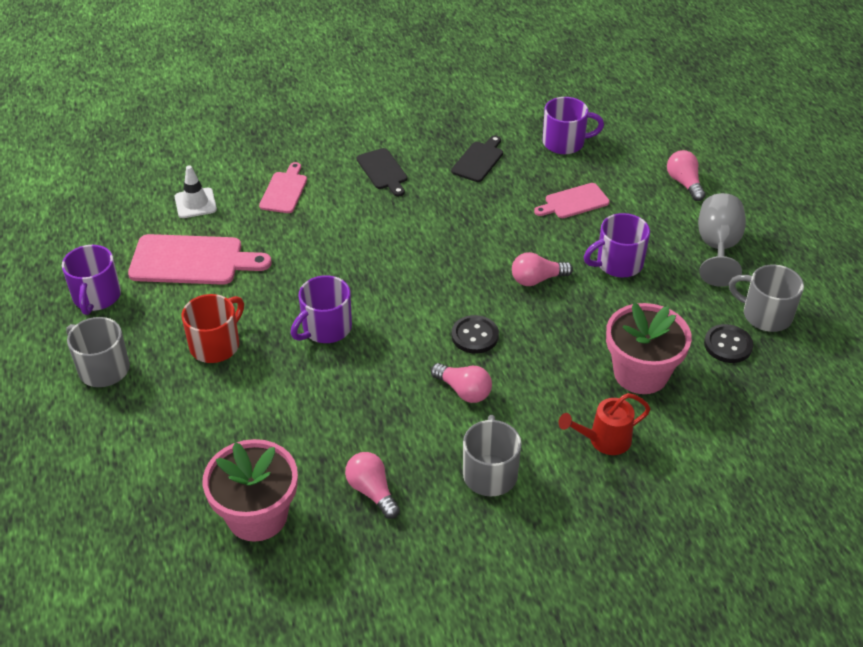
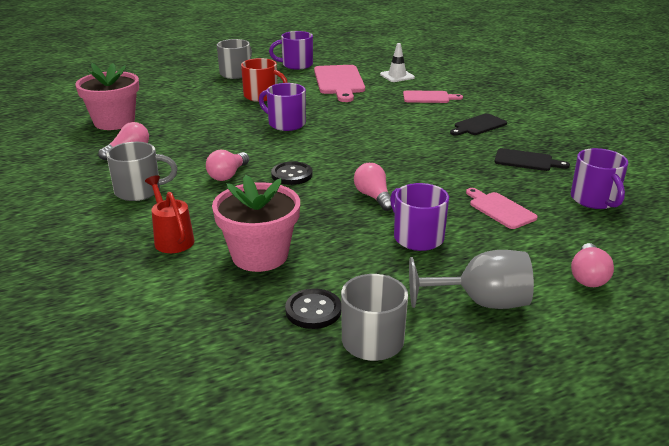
camera: 80 degrees right, 15 degrees down
pink light bulb [667,150,705,201] -> pink light bulb turned 135 degrees clockwise [571,243,614,287]

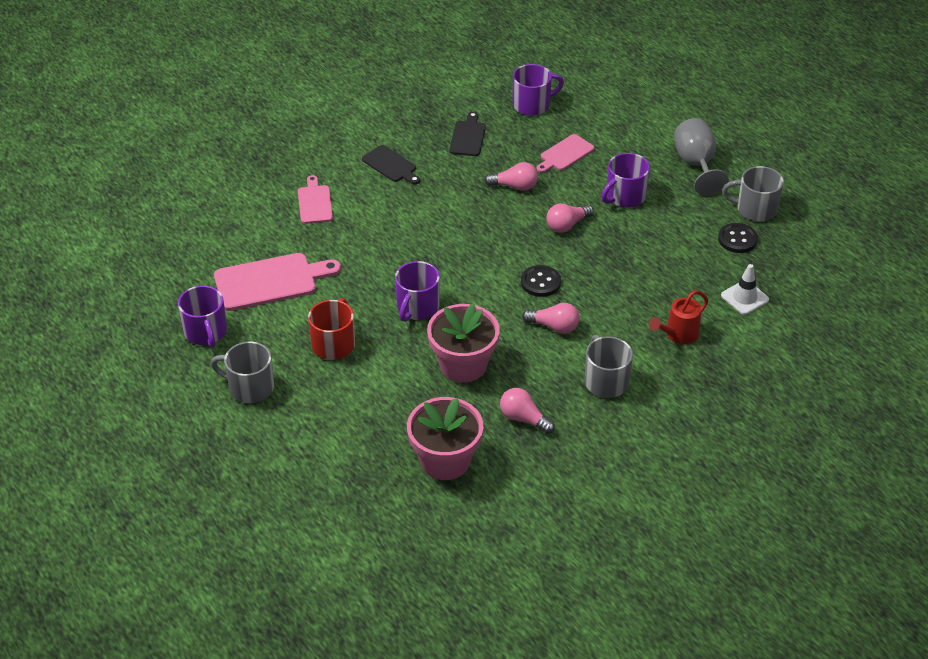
camera: 100 degrees left, 15 degrees up
pink flower pot [212,175,300,272] -> pink flower pot moved to [427,303,500,382]
white traffic cone [380,43,415,82] -> white traffic cone moved to [721,264,769,315]
pink light bulb [571,243,614,287] -> pink light bulb moved to [484,162,538,191]

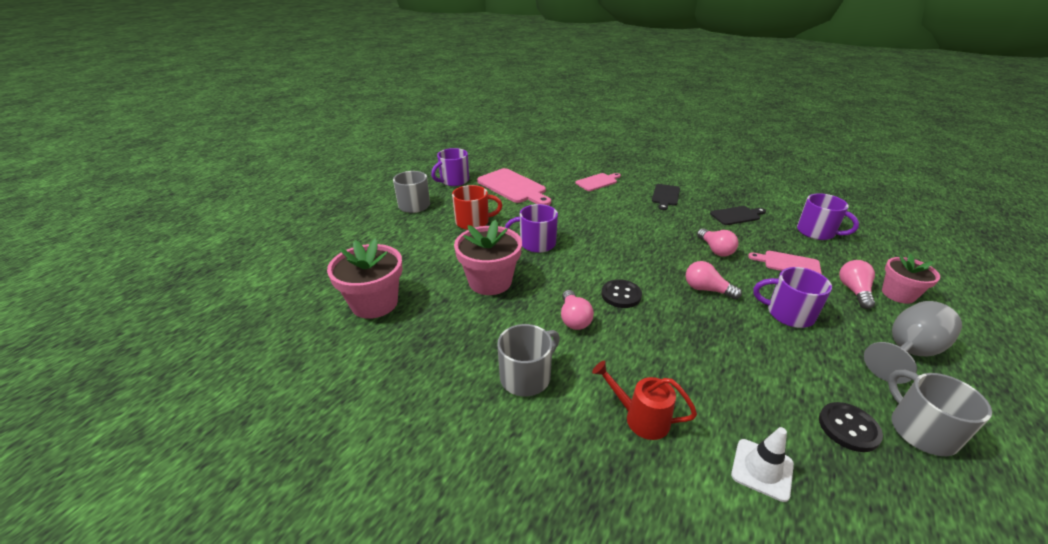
camera: 65 degrees right, 10 degrees down
pink light bulb [500,388,555,434] -> pink light bulb moved to [839,260,875,309]
none -> pink flower pot [882,254,940,304]

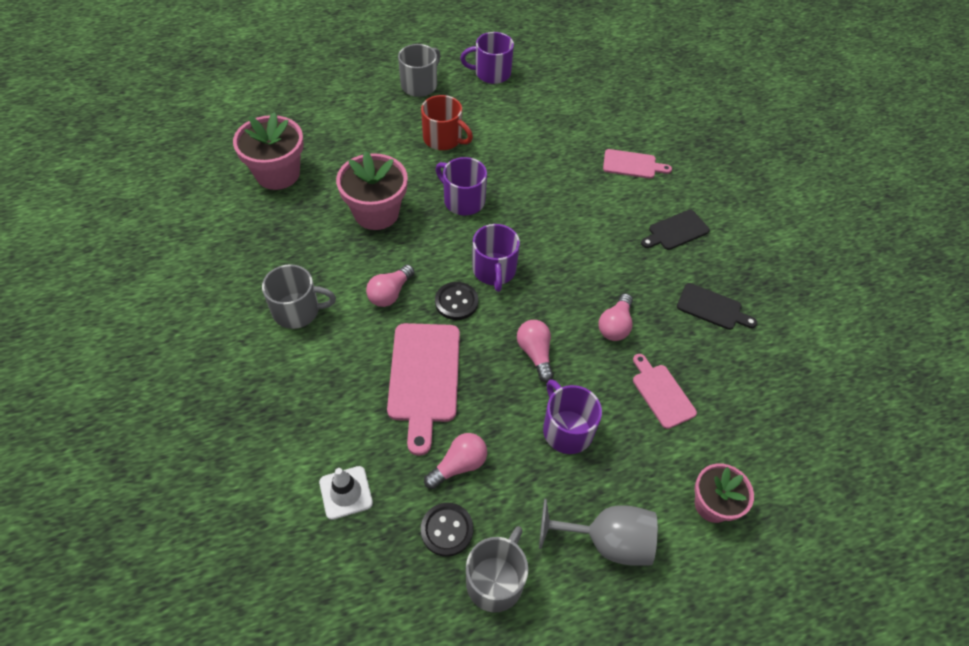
camera: 40 degrees right, 20 degrees up
pink cutting board [477,168,551,206] -> pink cutting board moved to [387,323,460,456]
red watering can [592,361,697,440] -> none
purple mug [797,193,859,240] -> purple mug moved to [473,224,520,292]
pink light bulb [839,260,875,309] -> pink light bulb moved to [424,433,487,489]

